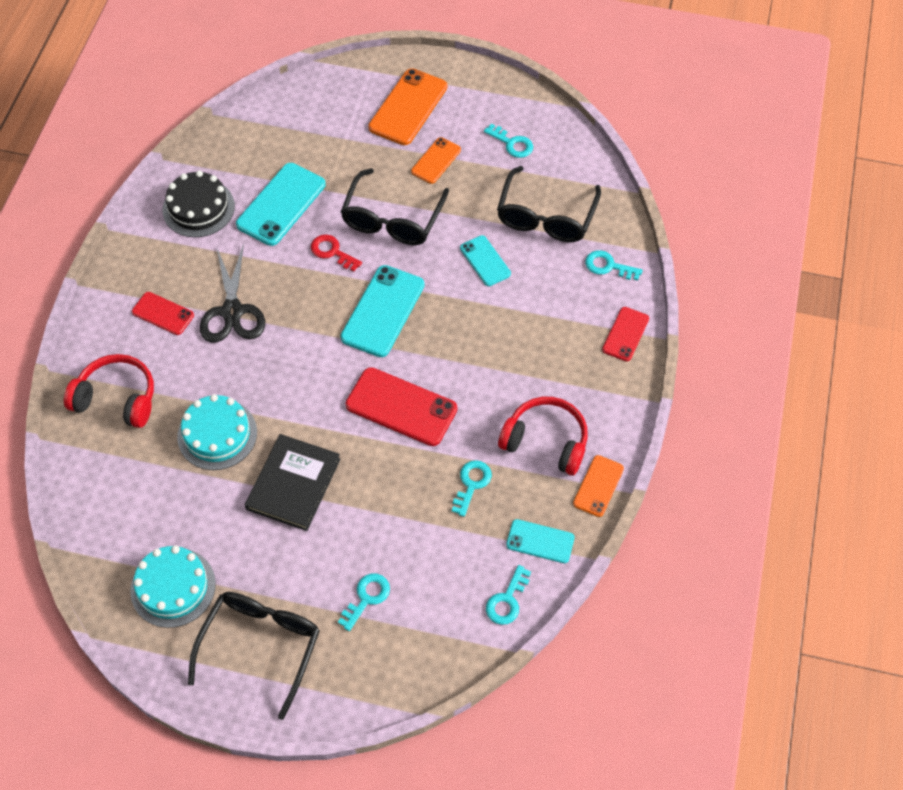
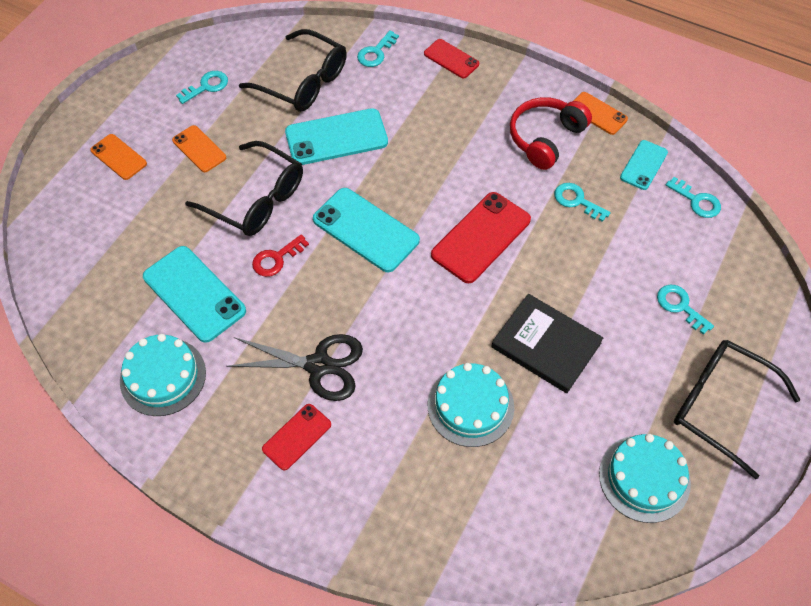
camera: 75 degrees left, 0 degrees up
red headphones [64,354,154,428] -> none
black cake [163,171,235,237] -> turquoise cake [120,334,206,416]
orange phone [368,68,447,145] -> orange phone [90,134,147,180], size x0.58
turquoise phone [460,235,511,286] -> turquoise phone [285,108,388,165], size x1.72

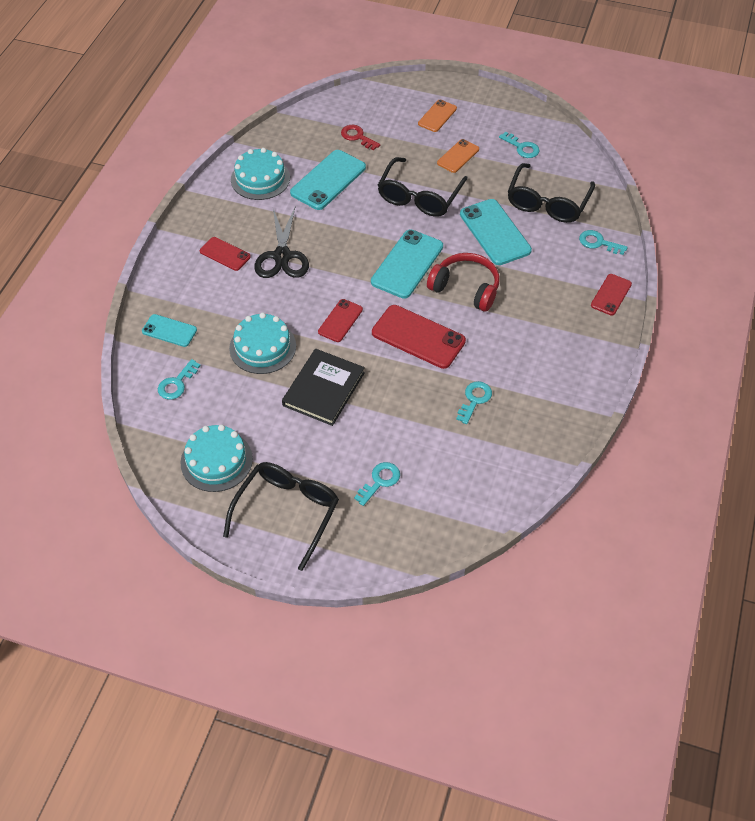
camera: 80 degrees right, 5 degrees down
red key [252,234,309,277] -> red key moved to [341,125,380,151]
red headphones [510,97,592,170] -> red headphones moved to [427,253,500,312]
orange phone [573,92,628,135] -> none
turquoise phone [620,140,668,190] -> turquoise phone moved to [142,314,197,347]
turquoise key [666,177,721,218] -> turquoise key moved to [158,359,201,400]
none -> red phone [318,299,363,342]

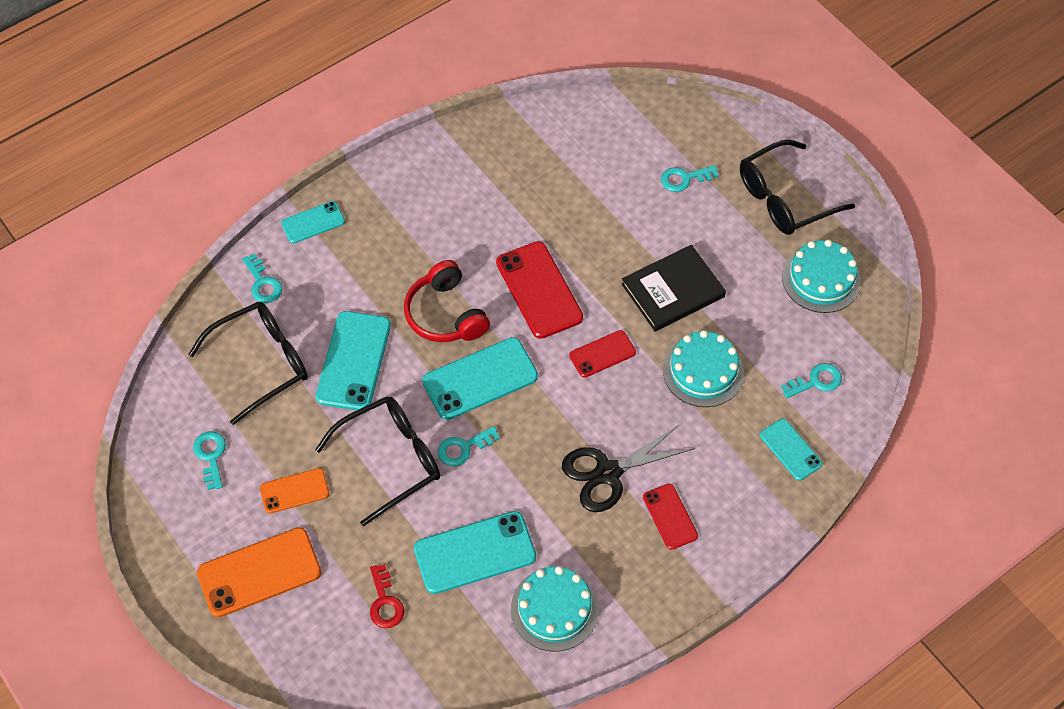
camera: 145 degrees left, 5 degrees up
black scissors [254,206,309,278] -> black scissors turned 150 degrees counterclockwise [562,424,695,512]
orange phone [418,100,457,132] -> orange phone [197,527,322,617], size x1.72
turquoise key [456,381,492,424] -> turquoise key moved to [438,426,500,466]
red phone [591,274,632,316] -> turquoise phone [281,201,345,244]

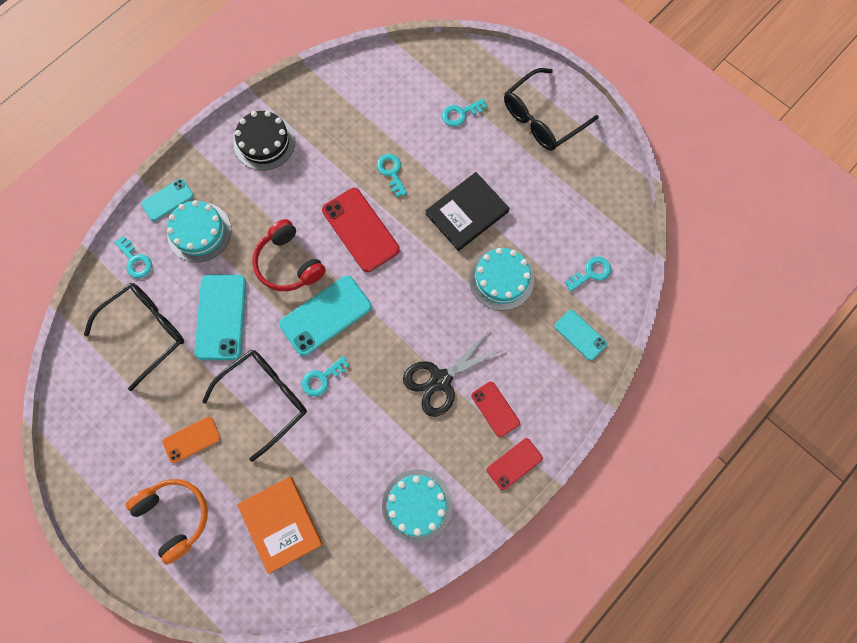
camera: 10 degrees left, 15 degrees up
turquoise key [193,431,226,490] -> turquoise key moved to [377,154,407,197]
orange phone [197,527,322,617] -> orange headphones [126,479,208,565]
red key [370,564,405,628] -> orange book [237,477,323,574]
turquoise phone [414,511,536,594] -> none
red phone [569,330,636,378] -> red phone moved to [487,438,543,490]
turquoise cake [782,240,861,313] -> turquoise cake moved to [167,200,231,262]
none -> black cake [234,111,295,171]

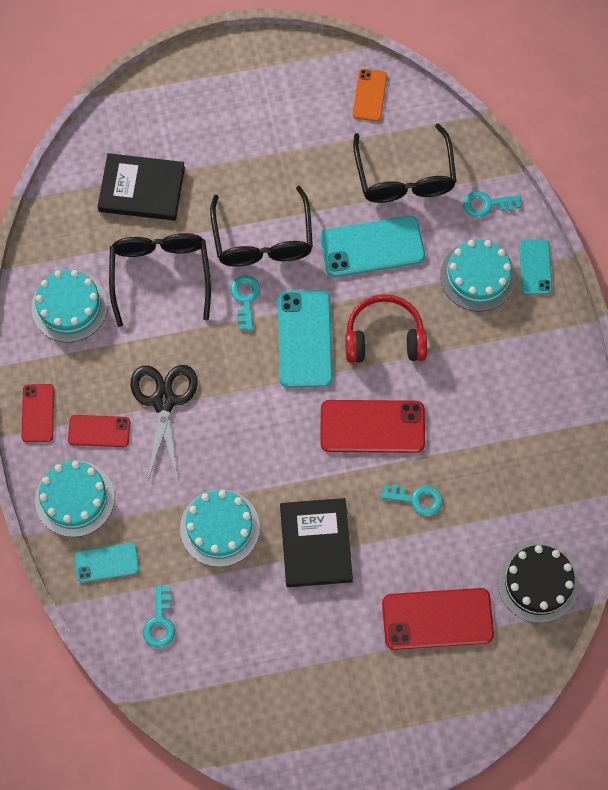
camera: 125 degrees right, 5 degrees down
orange headphones [126,479,208,565] -> none
orange phone [163,417,221,463] -> orange phone moved to [353,69,387,121]
turquoise phone [194,275,246,360] -> turquoise phone turned 45 degrees counterclockwise [320,216,425,277]
black cake [234,111,295,171] -> black cake moved to [498,544,578,623]
orange book [237,477,323,574] -> black book [97,153,185,221]
turquoise key [442,99,487,127] -> red phone [382,588,494,650]
black glasses [504,68,599,151] -> black glasses moved to [109,233,211,327]
none -> turquoise cake [35,460,115,537]

